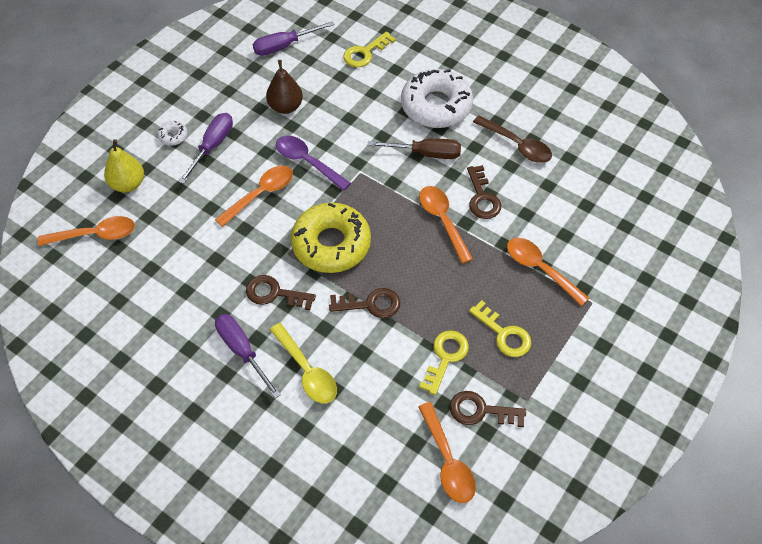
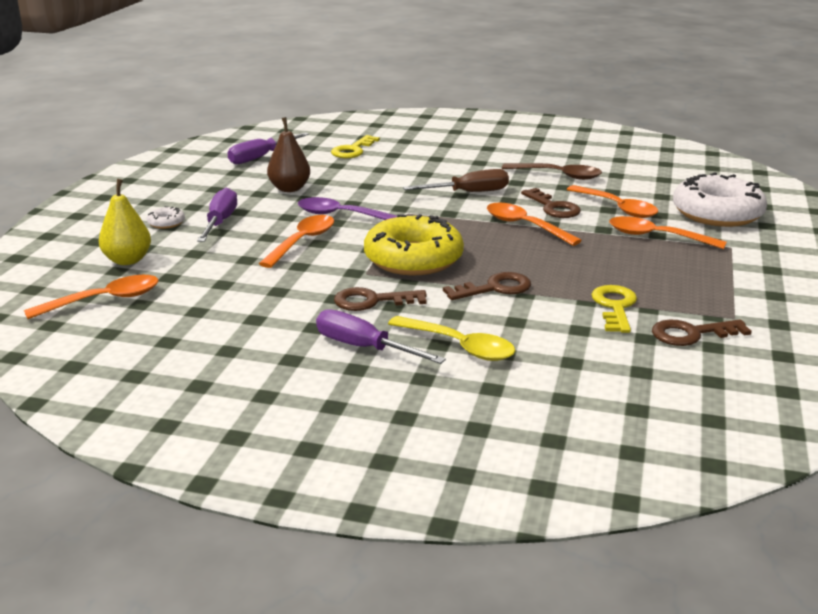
camera: 20 degrees left, 30 degrees down
white donut [401,69,473,128] -> white donut moved to [673,172,767,227]
orange spoon [418,402,476,503] -> orange spoon moved to [566,185,658,218]
yellow key [469,300,532,357] -> none

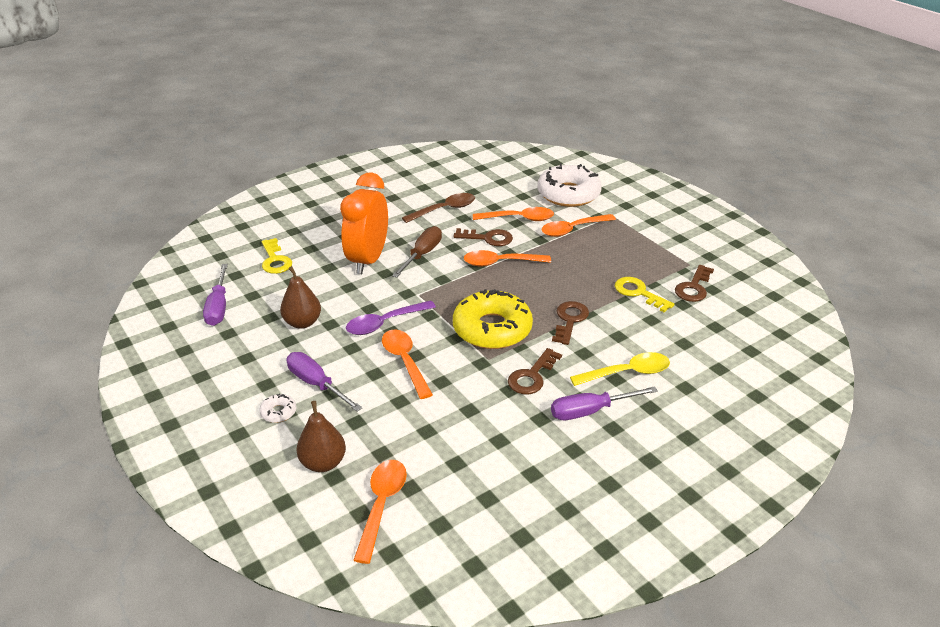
camera: 50 degrees left, 10 degrees up
yellow pear [99,179,151,265] -> brown pear [296,401,346,472]
none -> orange clock [340,172,388,274]

